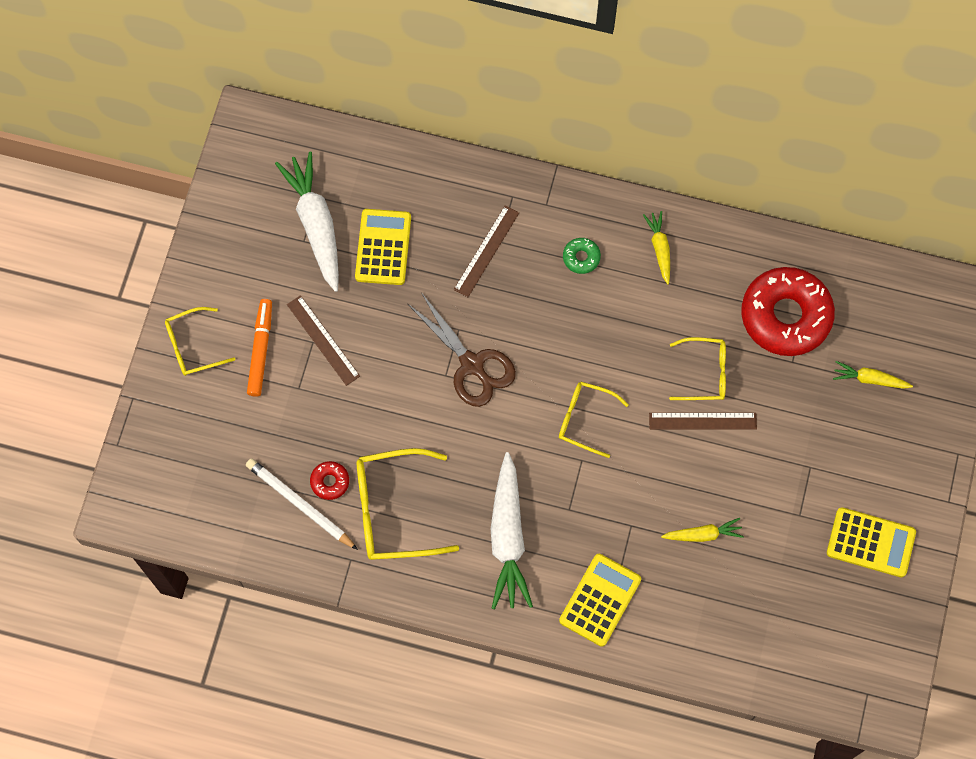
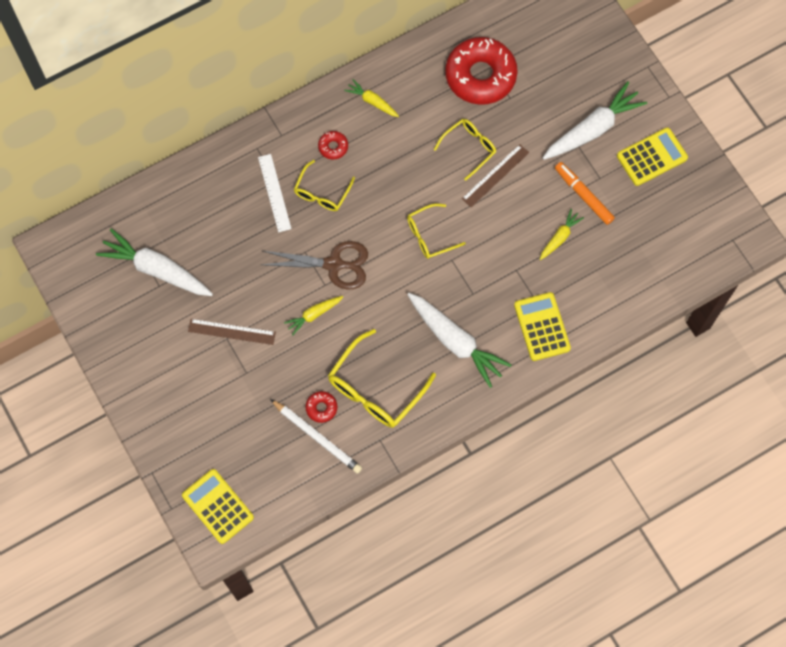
camera: 45 degrees left, 0 degrees up
yellow glasses [165,307,235,376] -> yellow glasses moved to [294,160,355,211]
white pencil [246,458,358,550] -> white pencil turned 135 degrees counterclockwise [270,399,362,474]
orange marker [247,299,272,397] -> orange marker moved to [555,162,615,225]
yellow calculator [355,209,411,285] -> yellow calculator moved to [182,469,254,544]
brown ruler [454,205,519,297] -> white ruler [258,154,291,232]
green donut [563,238,601,274] -> red donut [318,131,348,159]
yellow carrot [833,361,913,389] -> yellow carrot moved to [284,296,343,335]
none -> white carrot [543,81,647,160]

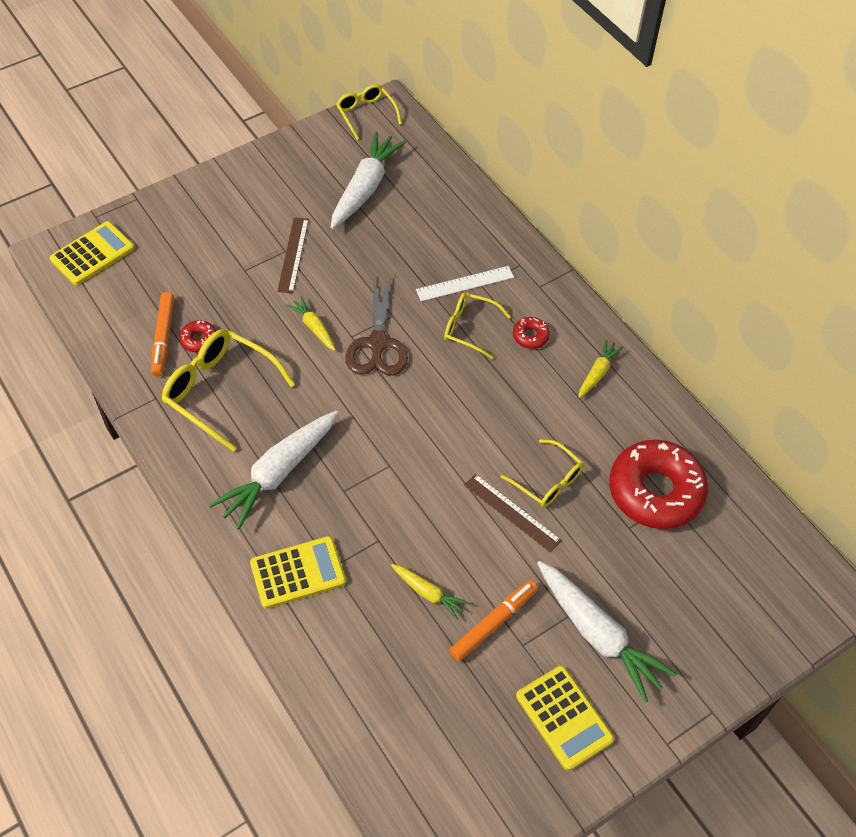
camera: 85 degrees right, 15 degrees down
white pencil [270,399,362,474] -> orange marker [151,292,174,376]
yellow glasses [407,204,466,259] -> yellow glasses moved to [336,84,402,140]

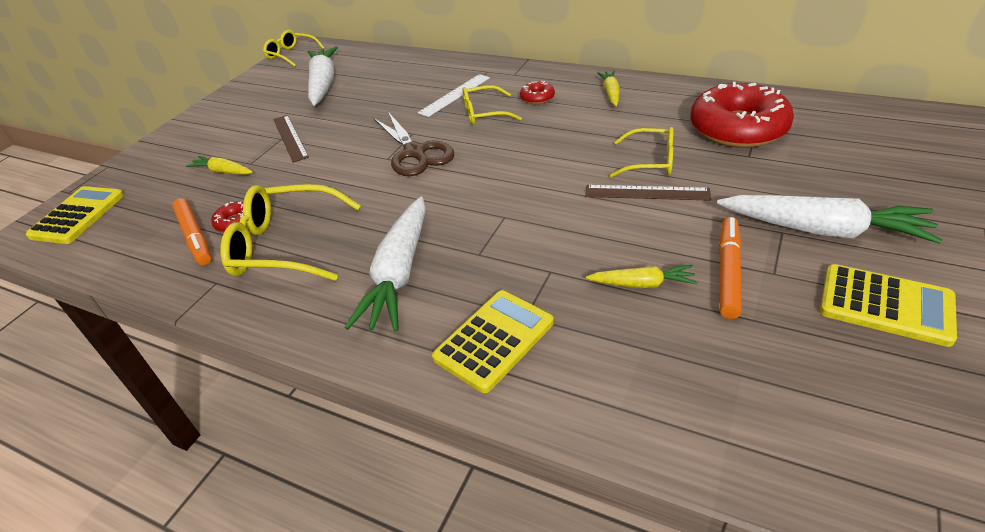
camera: 25 degrees left, 15 degrees down
yellow carrot [286,296,336,351] -> yellow carrot moved to [186,156,253,175]

